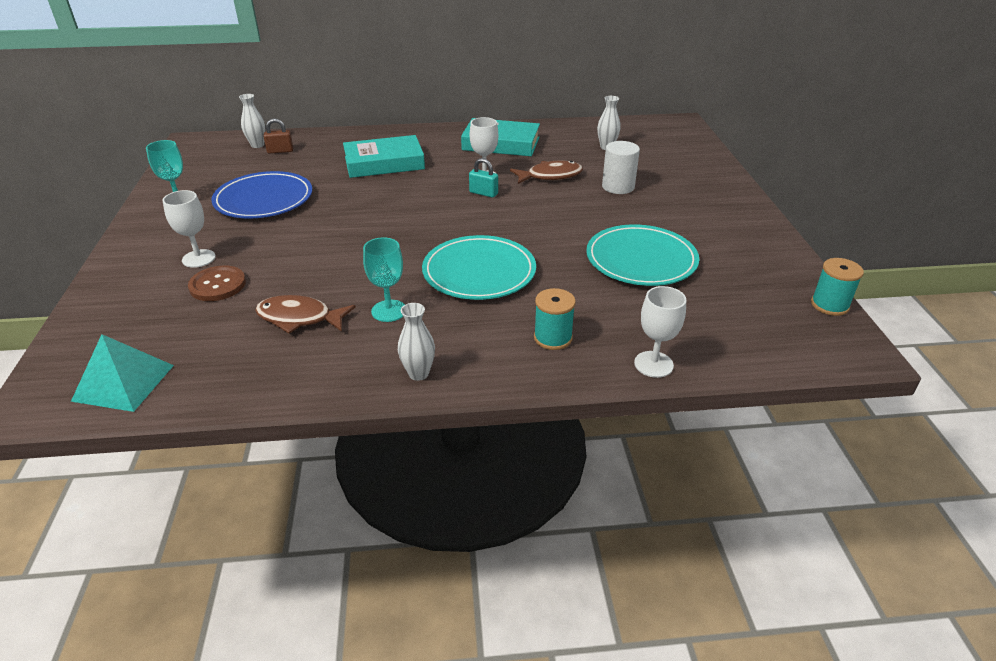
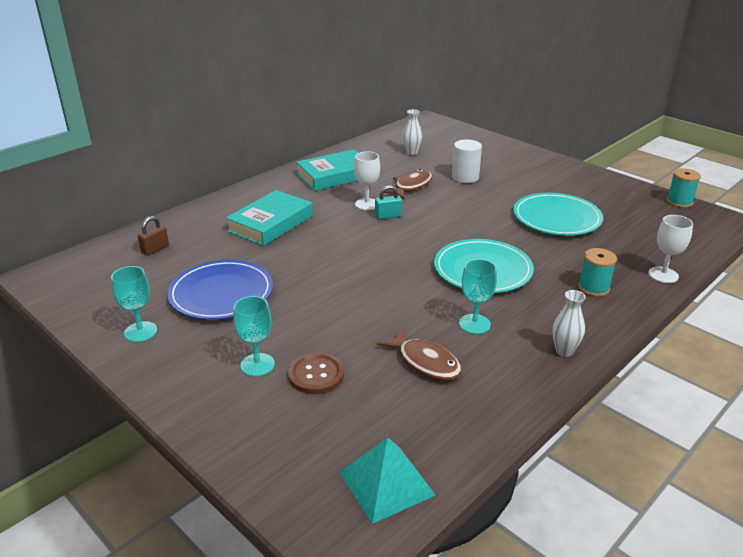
camera: 40 degrees left, 5 degrees down
white goblet [163,190,216,268] -> turquoise goblet [233,296,275,376]
white vase [239,94,265,148] -> none
brown fish [255,295,356,334] -> brown fish turned 105 degrees counterclockwise [377,328,462,381]

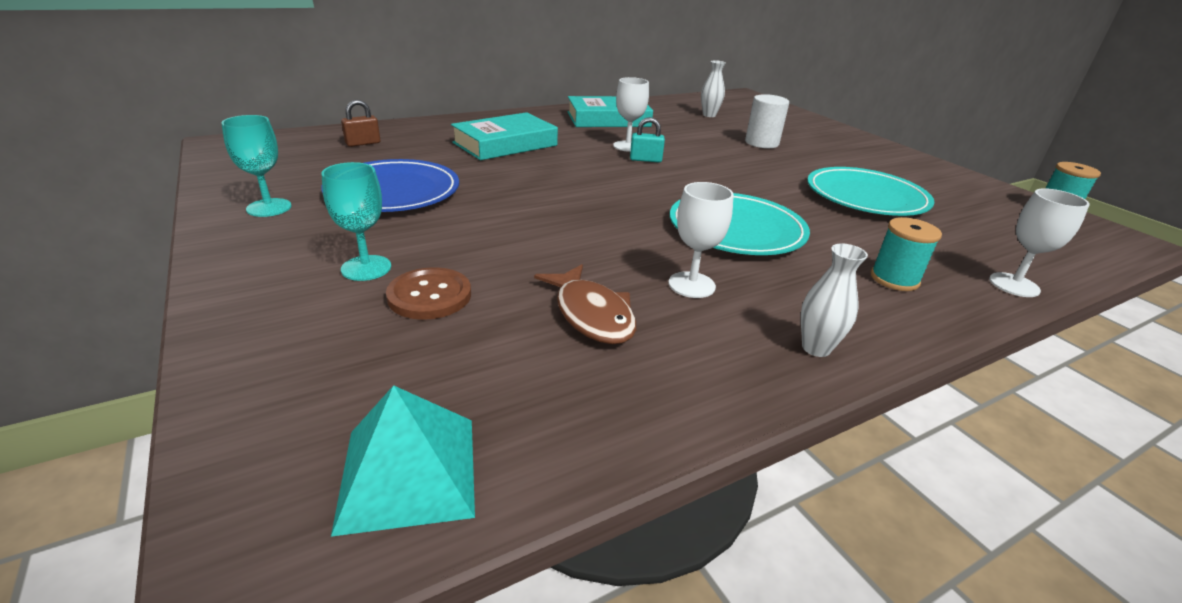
camera: 15 degrees right, 0 degrees up
brown fish [384,169,432,199] -> none
turquoise goblet [459,259,497,334] -> white goblet [669,182,734,298]

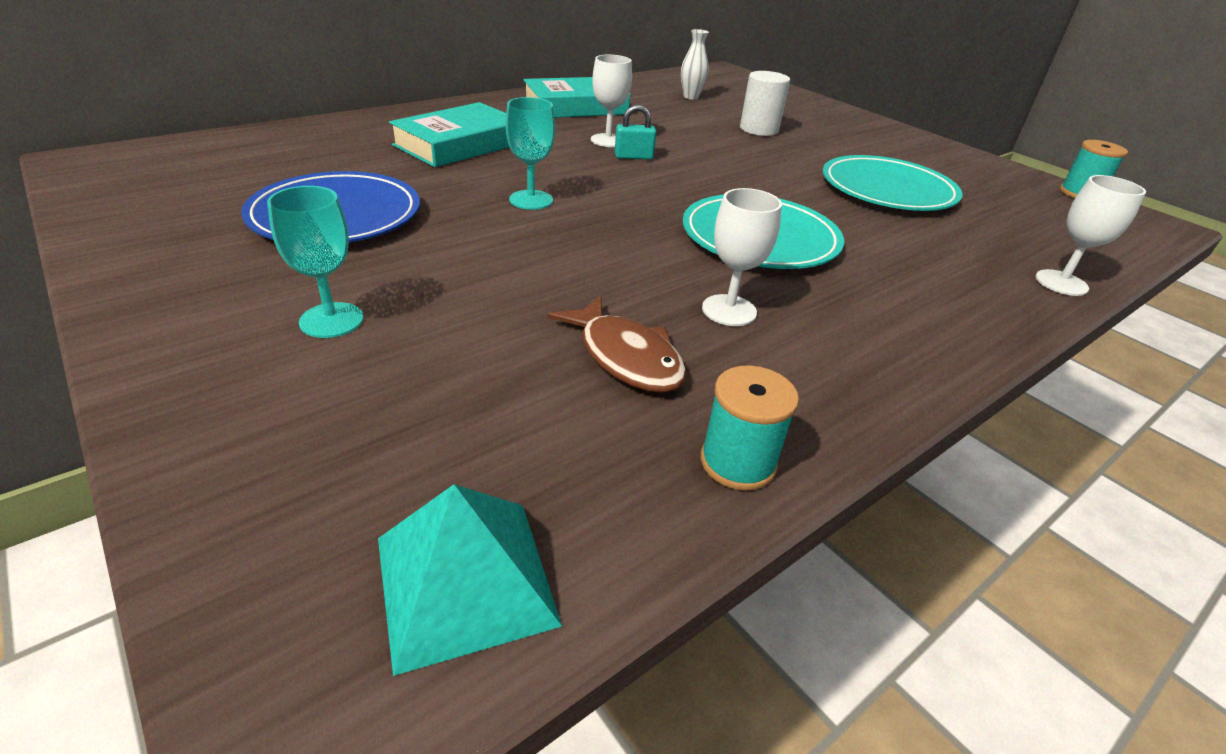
camera: 10 degrees left, 5 degrees up
turquoise goblet [221,115,291,217] -> turquoise goblet moved to [506,97,555,210]
brown padlock [341,100,380,147] -> none
brown button [386,267,471,320] -> none
white vase [801,243,868,357] -> none
turquoise spool [870,217,942,291] -> turquoise spool moved to [701,365,799,491]

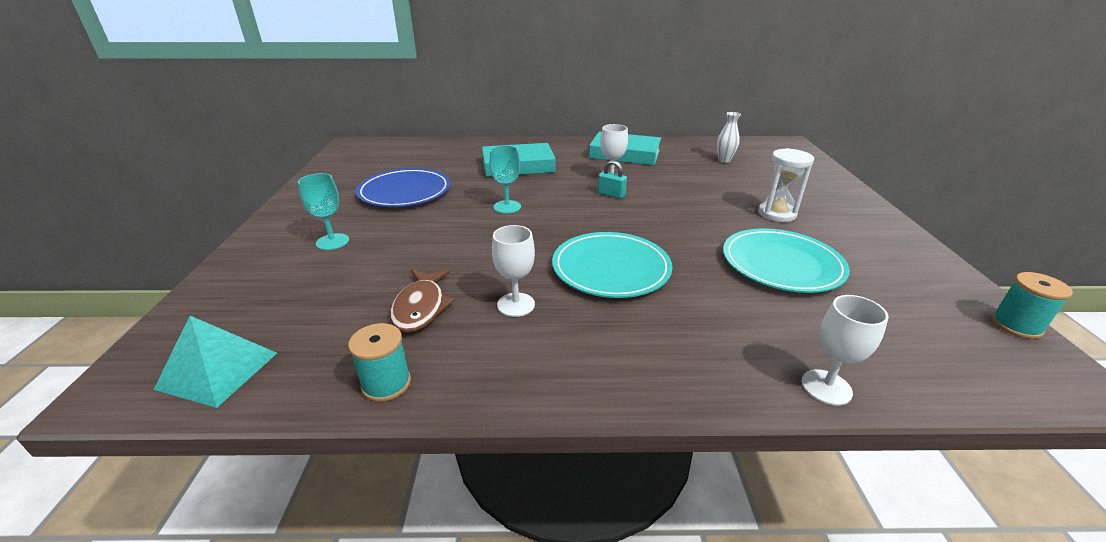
camera: 40 degrees right, 5 degrees down
white cylinder [740,71,790,136] -> none
none -> white hourglass [758,148,814,222]

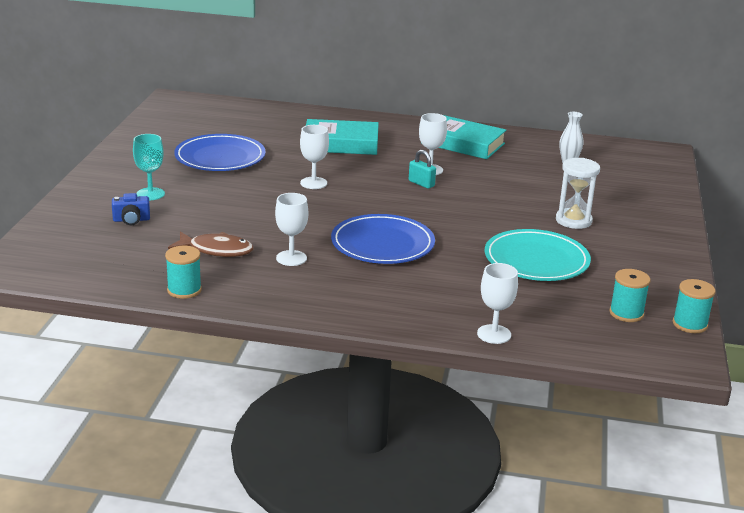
camera: 10 degrees right, 5 degrees down
turquoise pyramid [153,316,277,408] -> none
brown fish [390,270,455,333] -> brown fish turned 90 degrees counterclockwise [168,231,254,257]
turquoise goblet [489,145,521,214] -> white goblet [300,125,329,189]
turquoise plate [552,232,673,298] -> blue plate [331,214,435,264]
none -> blue camera [112,193,150,225]
none -> turquoise spool [610,269,650,322]

